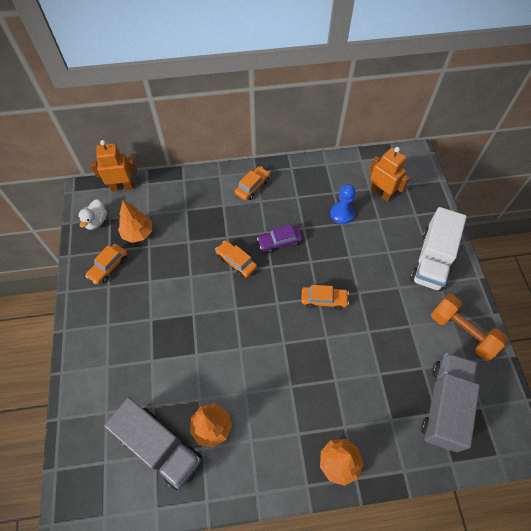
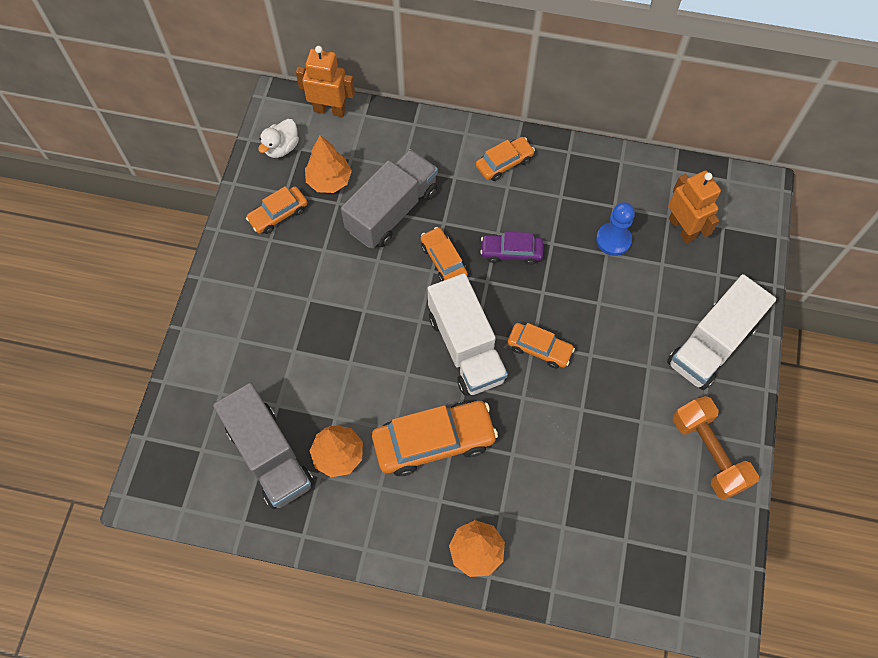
camera: 20 degrees right, 5 degrees up
grey truck [421,353,480,452] -> grey truck moved to [341,149,438,248]
none -> orange car [372,401,498,476]
none -> white truck [428,273,508,396]

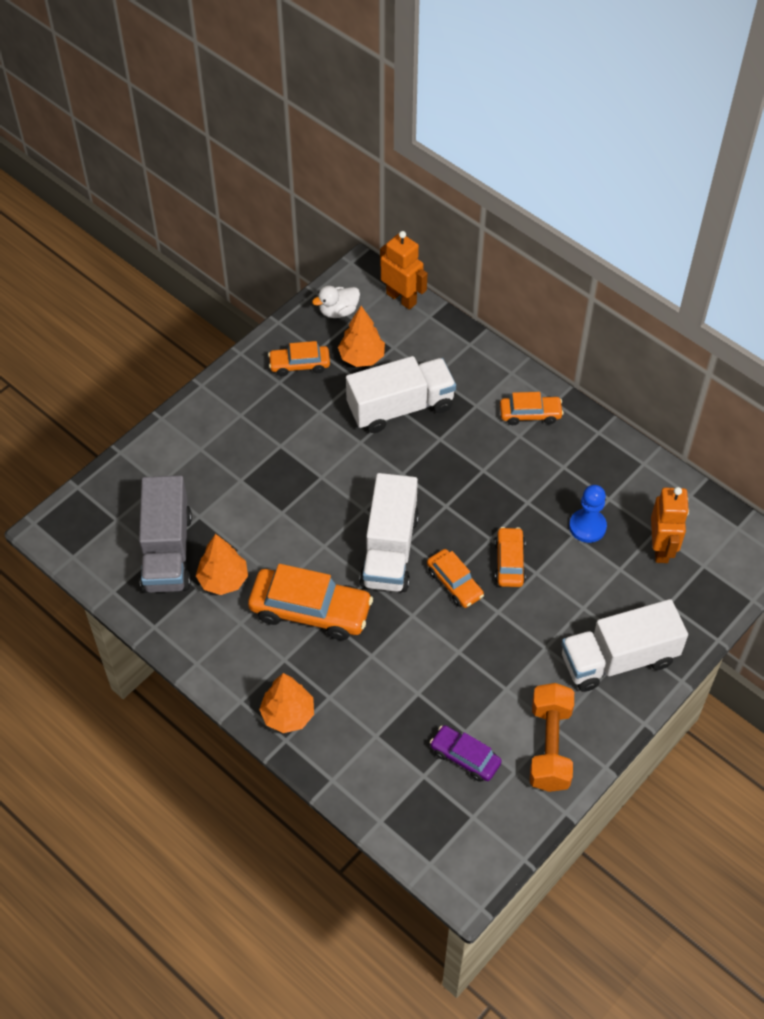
camera: 30 degrees right, 10 degrees down
grey truck [341,149,438,248] -> white truck [346,356,456,433]
orange car [421,227,468,281] -> orange car moved to [495,527,526,587]
purple car [480,232,543,265] -> purple car moved to [430,725,502,782]

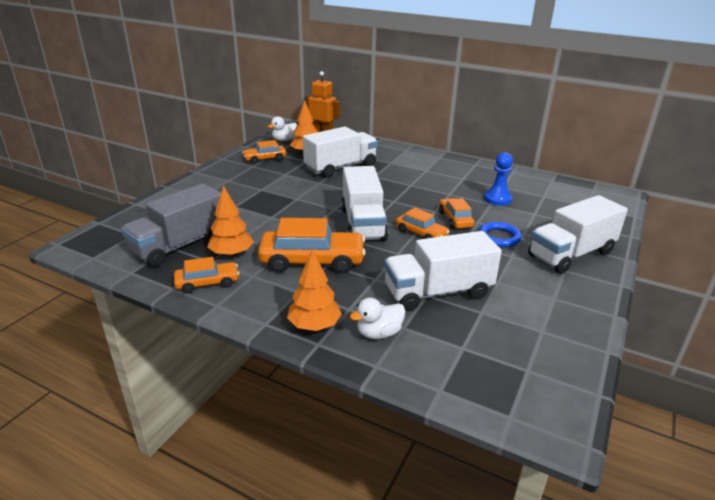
camera: 15 degrees left, 25 degrees down
grey truck [139,475,192,593] -> grey truck turned 60 degrees clockwise [121,183,221,267]
purple car [430,725,502,782] -> none
orange car [500,392,564,425] -> orange car moved to [174,257,239,293]
orange dumbbell [530,683,574,792] -> none
orange robot [651,487,689,563] -> none
none -> white duck [350,298,405,339]
none -> white truck [384,231,502,311]
none -> blue ring [479,222,522,247]

